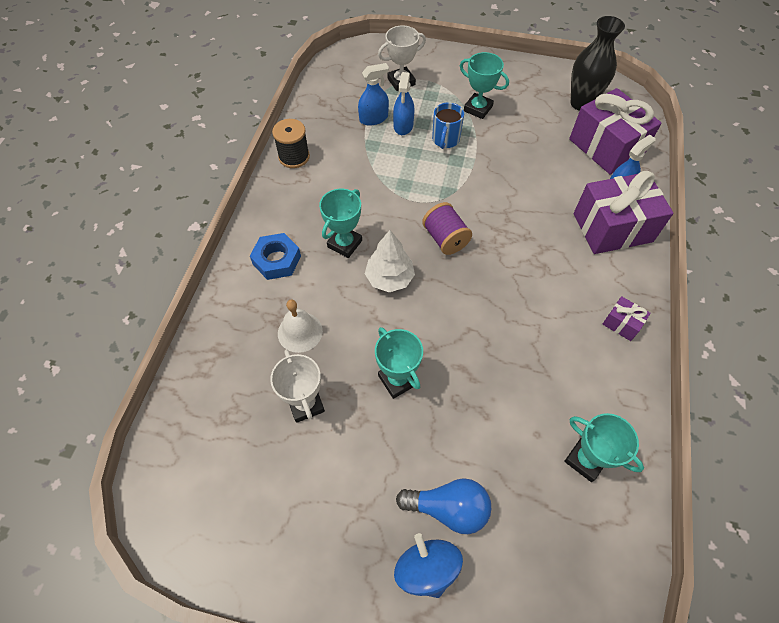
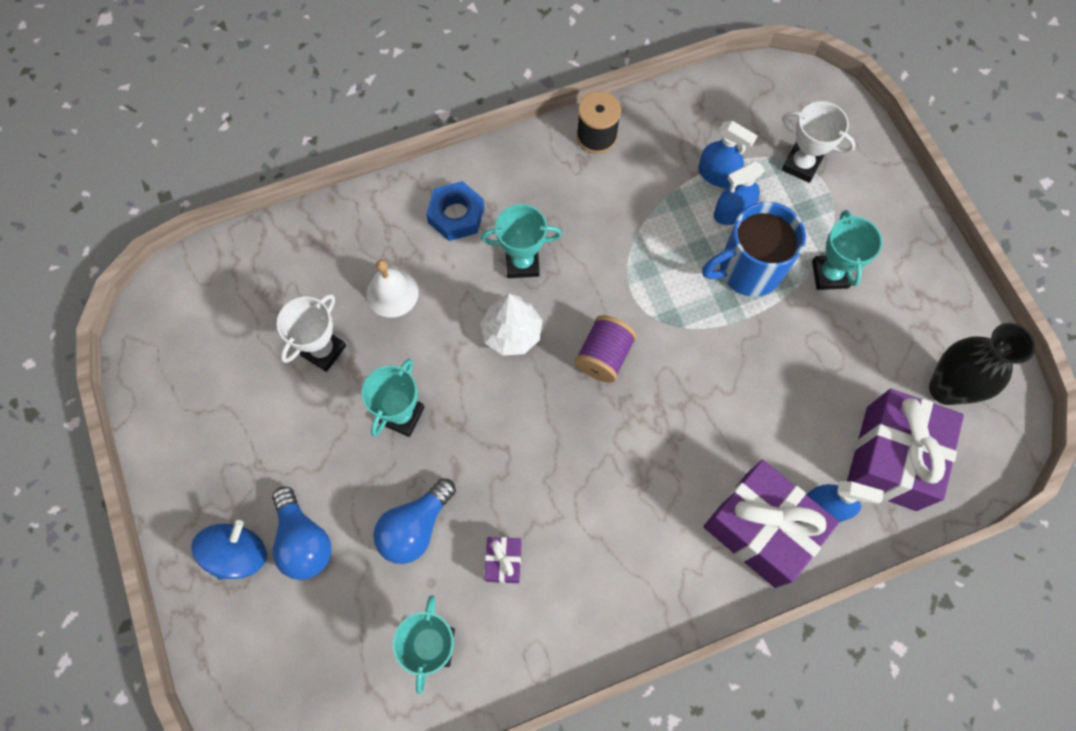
camera: 55 degrees right, 10 degrees up
blue mug [432,102,464,149] -> blue mug [702,202,806,297], size x1.62
purple gift [603,296,651,341] -> purple gift moved to [484,537,522,583]
none -> blue light bulb [373,478,456,564]

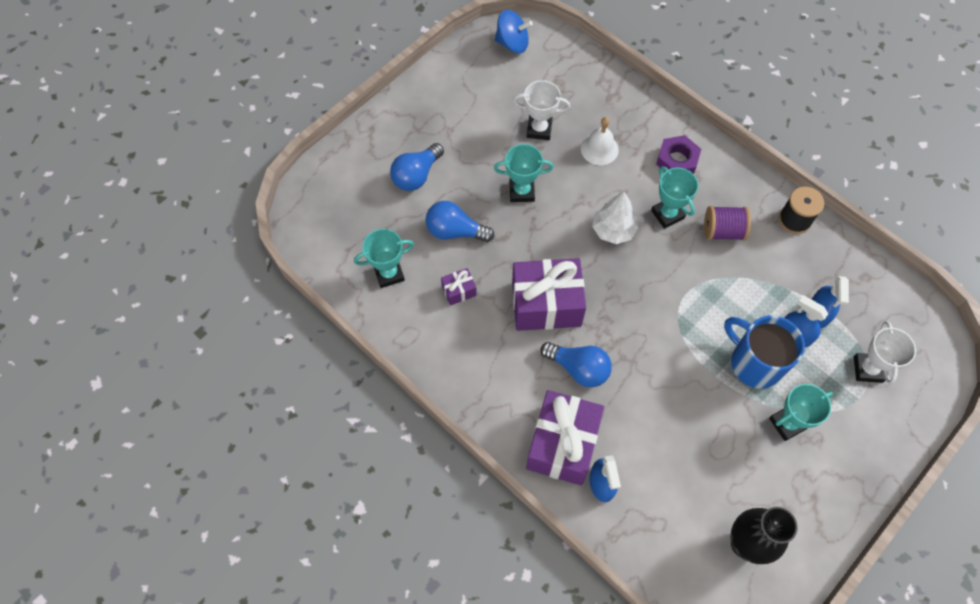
camera: 65 degrees right, 5 degrees down
blue spinning top [191,520,267,580] -> blue spinning top moved to [495,10,533,53]
blue nut [426,181,485,241] -> purple nut [656,135,701,174]
purple spool [574,315,637,383] -> purple spool moved to [704,206,751,241]
purple gift [847,389,964,511] -> purple gift moved to [512,258,586,331]
none -> blue light bulb [540,342,612,387]

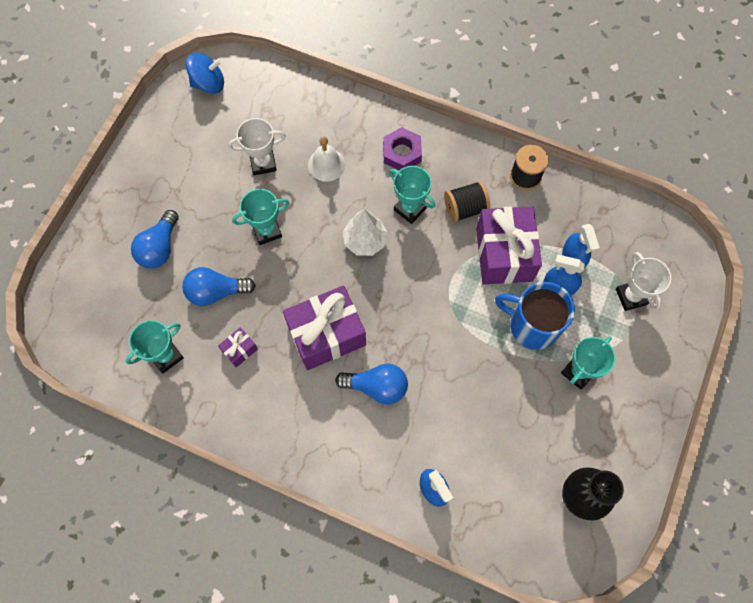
camera: 20 degrees left, 5 degrees up
purple gift [526,390,604,485] -> purple gift moved to [476,206,542,284]
purple spool [704,206,751,241] -> black spool [444,181,490,222]

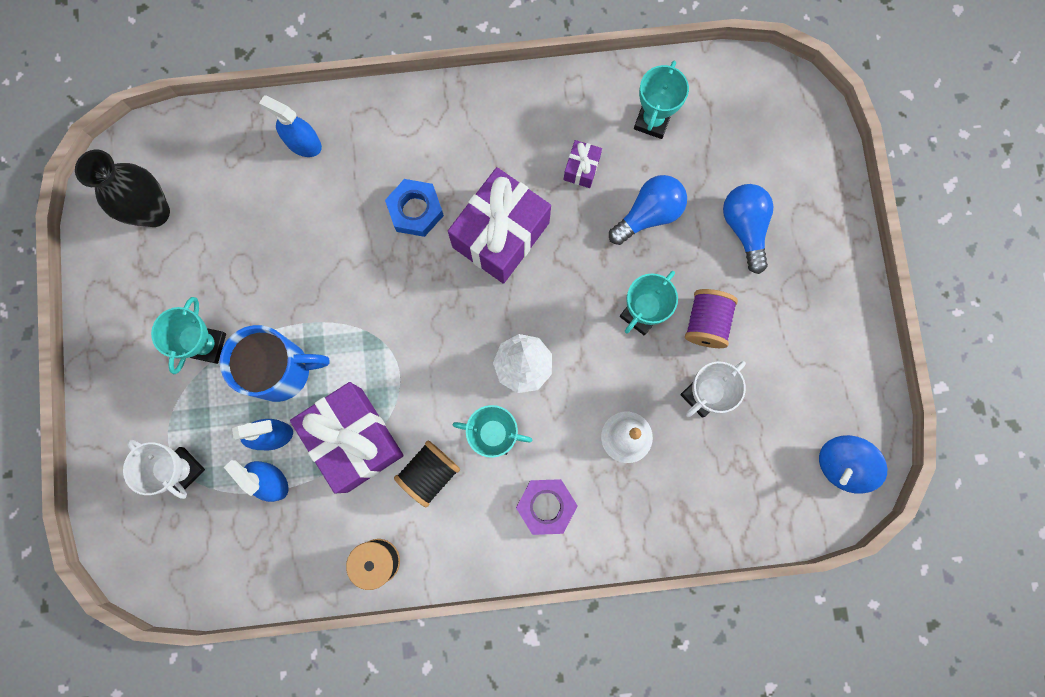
camera: 150 degrees right, 10 degrees up
blue light bulb [335,364,408,405] -> blue nut [385,179,444,237]
none -> purple spool [685,289,738,348]

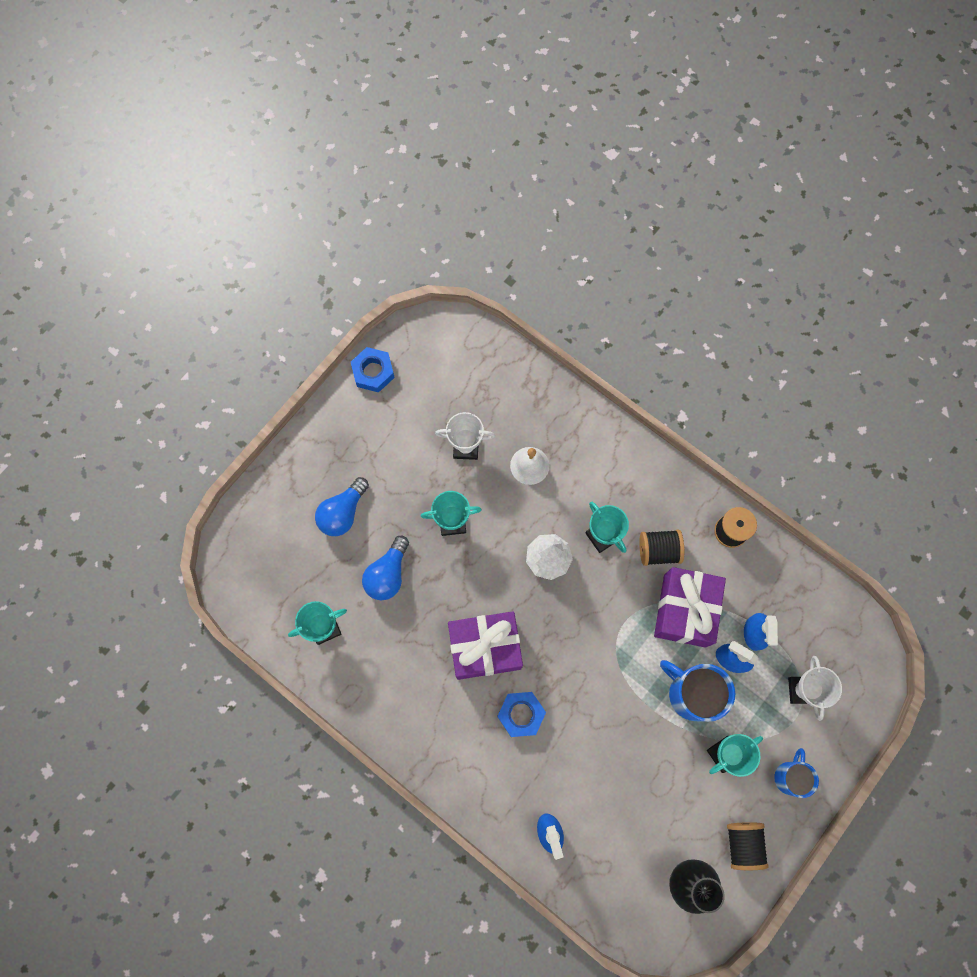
camera: 135 degrees left, 5 degrees down
purple nut [516,479,578,535] -> none
purple gift [564,140,602,188] -> none
blue light bulb [609,175,687,245] -> blue light bulb turned 75 degrees counterclockwise [362,535,409,600]
purple spool [685,289,738,348] -> none
blue spinning top [819,435,887,494] -> none
none -> blue nut [351,347,395,393]
none -> black spool [727,822,769,870]
none -> blue mug [774,748,819,798]

